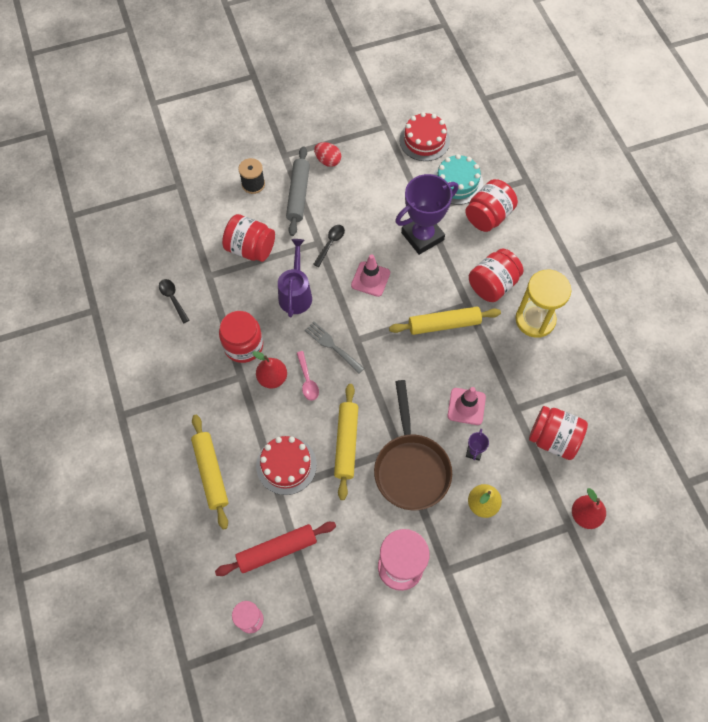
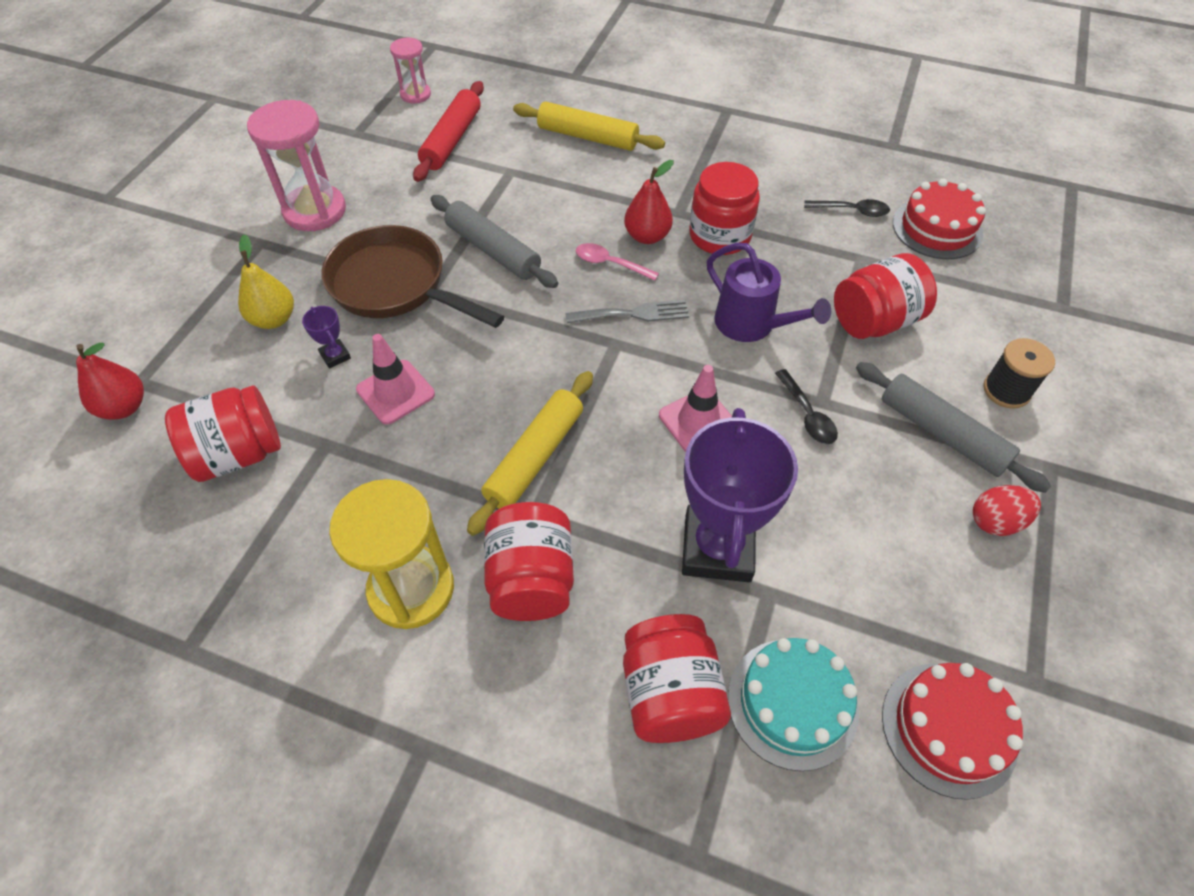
camera: 130 degrees right, 10 degrees down
red cake [256,436,317,495] -> red cake moved to [893,178,986,259]
yellow rolling pin [334,384,358,500] -> grey rolling pin [431,195,558,288]

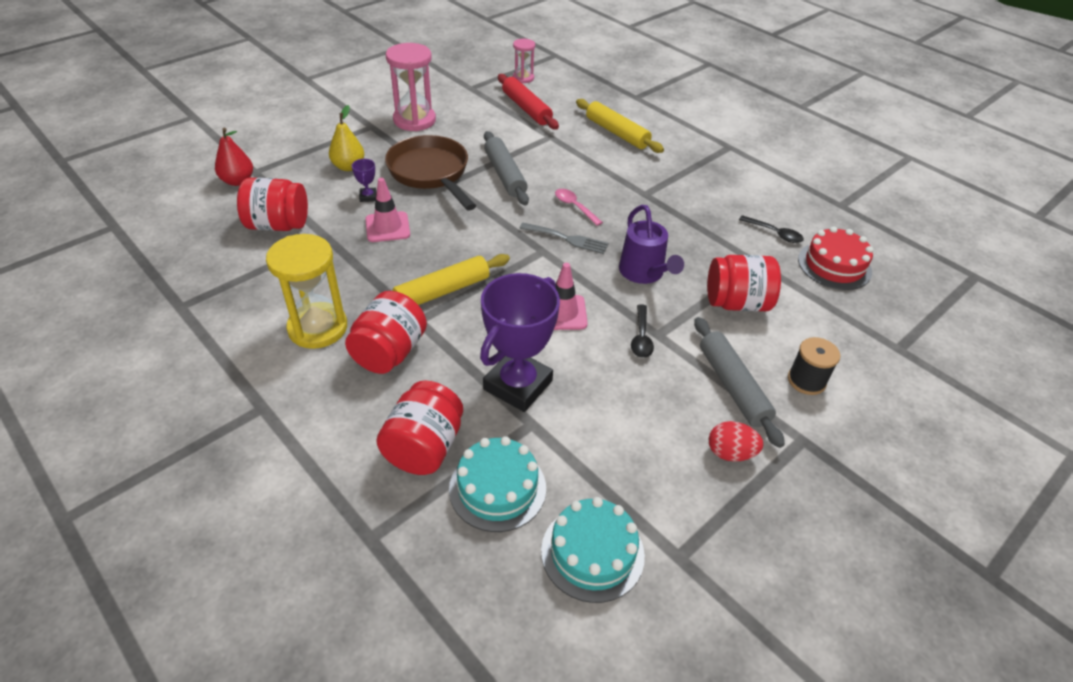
camera: 25 degrees right, 10 degrees down
red rolling pin [413,81,484,182] -> red rolling pin turned 75 degrees counterclockwise [498,74,559,129]
red pear [624,160,674,244] -> none
red jar [689,162,760,255] -> none
red cake [882,663,1023,800] -> turquoise cake [541,497,645,603]

